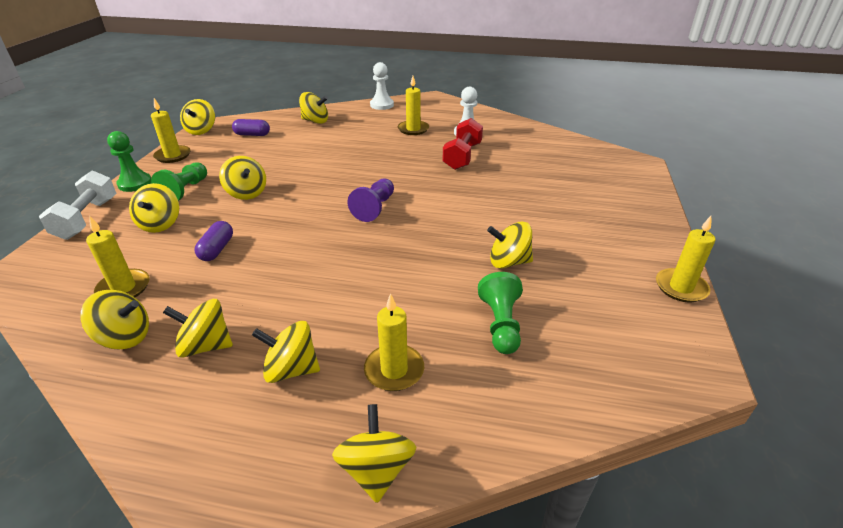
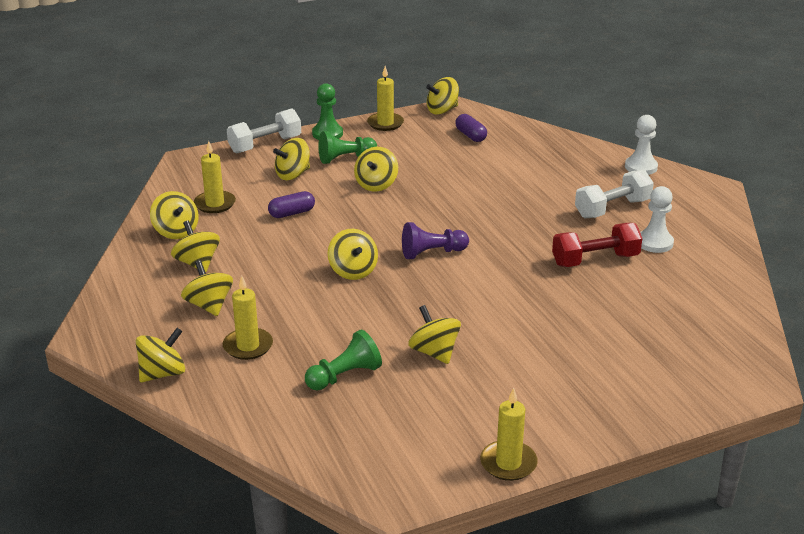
camera: 55 degrees right, 5 degrees down
yellow spinning top [299,92,328,124] -> yellow spinning top moved to [328,229,378,280]
yellow candle [398,76,429,135] -> white dumbbell [575,169,654,218]

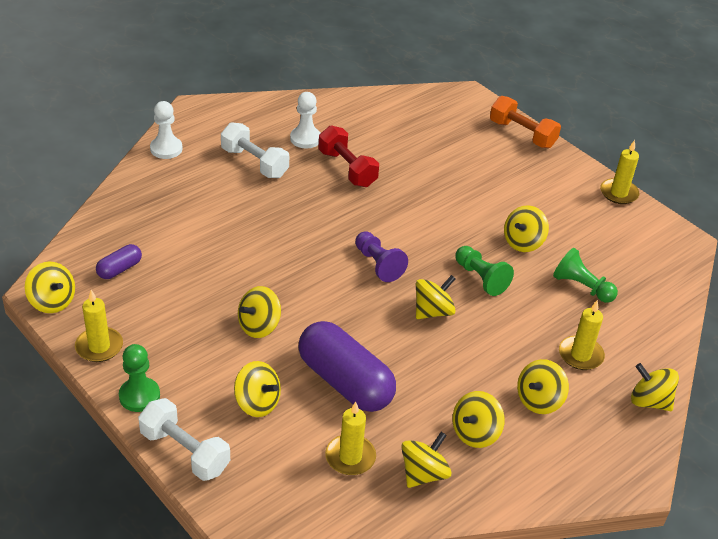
camera: 110 degrees left, 10 degrees up
purple capsule [268,191,315,218] -> purple capsule [298,321,396,412], size x2.14
green pawn [318,131,377,164] -> green pawn moved to [455,246,514,296]
yellow spinning top [354,147,398,192] -> yellow spinning top turned 135 degrees clockwise [238,286,281,338]
none -> orange dumbbell [490,96,561,148]

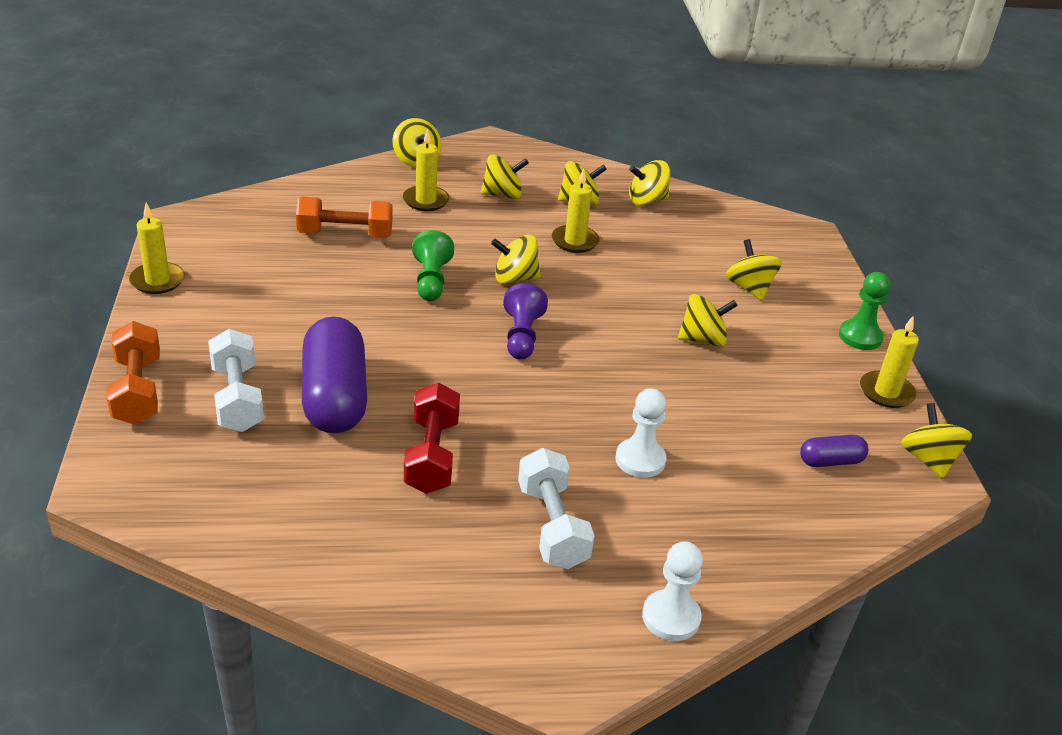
camera: 145 degrees left, 5 degrees down
white dumbbell [138,398,230,481] -> white dumbbell moved to [208,329,264,432]
white pawn [290,92,321,148] -> white pawn moved to [615,388,667,478]
purple capsule [298,321,396,412] -> purple capsule moved to [302,316,367,433]
yellow candle [325,402,376,475] -> yellow candle moved to [552,169,600,253]
yellow spinning top [504,205,549,252] -> none
green pawn [553,248,618,303] -> orange dumbbell [296,197,393,238]

